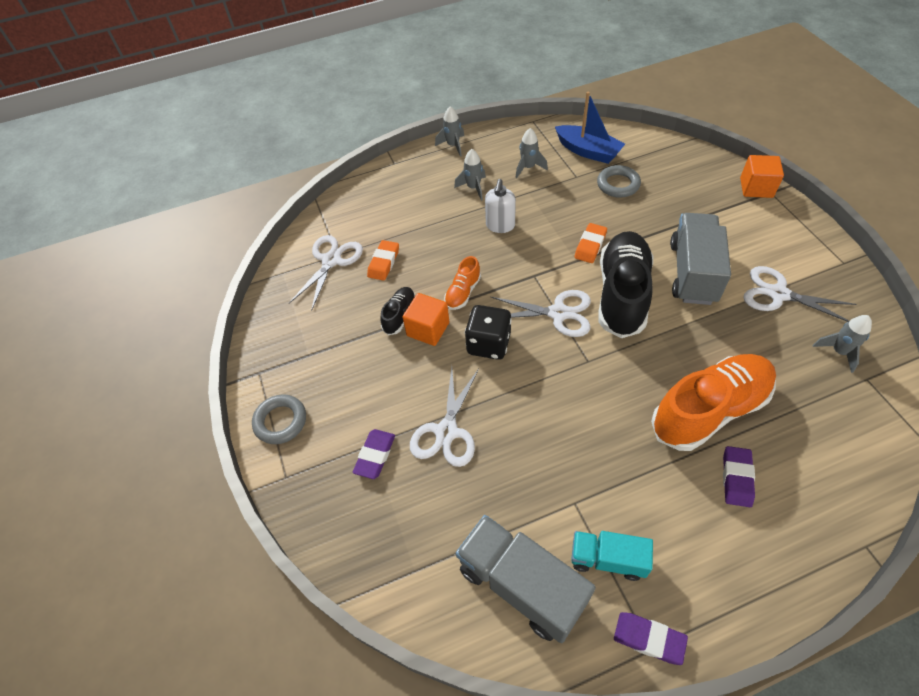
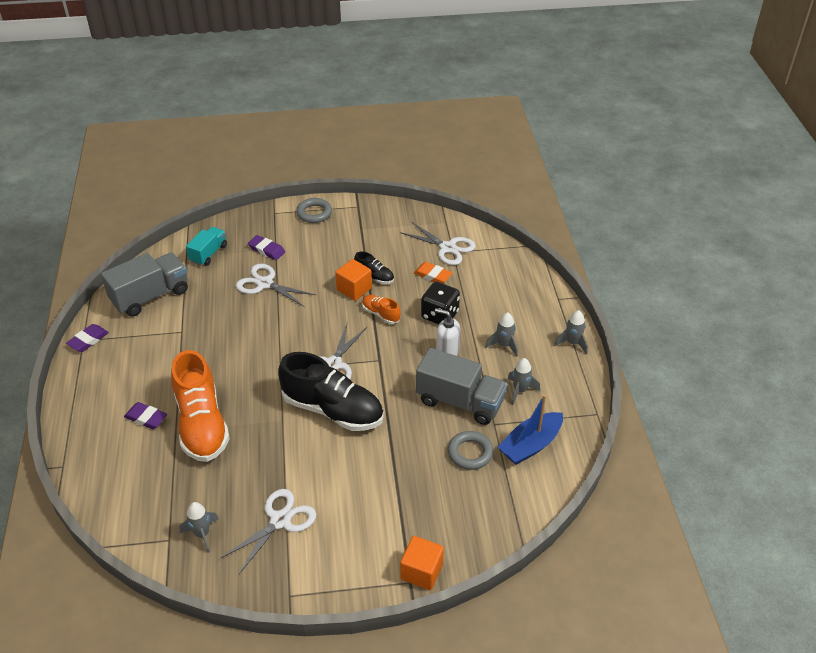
camera: 100 degrees right, 10 degrees down
black dice [465,305,512,360] -> black dice moved to [421,282,460,324]
turquoise truck [571,531,653,581] -> turquoise truck moved to [186,227,227,266]
orange eraser [575,223,607,263] -> none
grey truck [670,213,731,305] -> grey truck moved to [416,348,507,425]

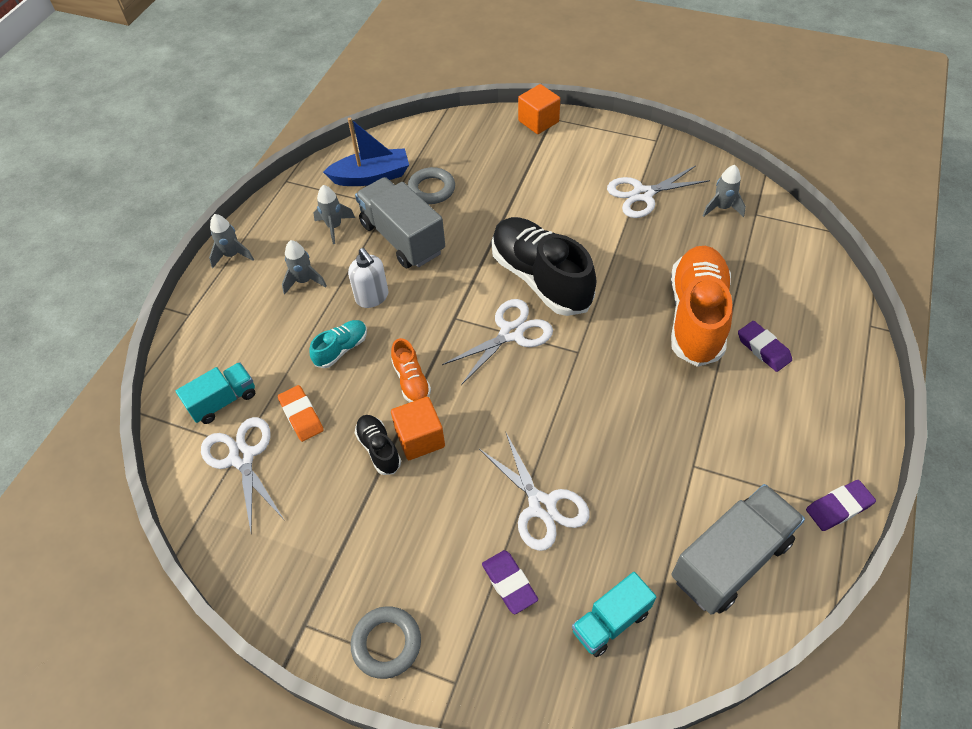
camera: 150 degrees left, 10 degrees up
grey truck [101,253,188,317] -> grey truck turned 150 degrees clockwise [671,484,805,615]
black dice [421,282,460,324] -> turquoise shoe [309,320,367,368]
none -> turquoise truck [176,362,255,424]

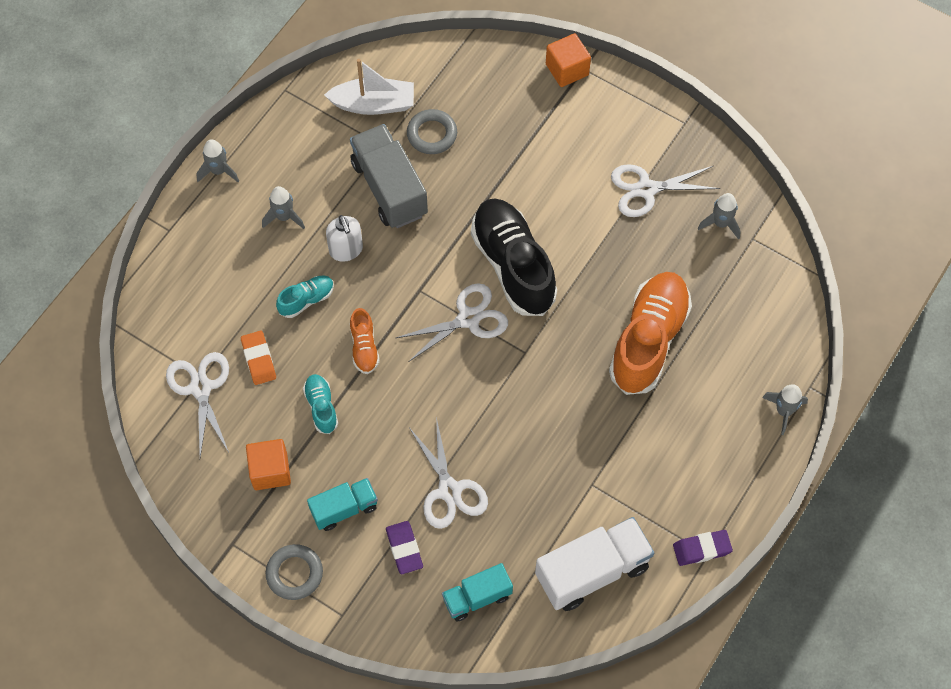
camera: 10 degrees right, 10 degrees up
turquoise truck [176,362,255,424] -> turquoise truck moved to [307,478,378,531]
grey rocket [313,185,355,244] -> grey rocket moved to [762,384,808,435]
blue boat [323,118,409,186] -> white boat [324,59,414,115]
black shoe [355,415,401,475] -> turquoise shoe [303,374,338,434]
orange cube [391,397,445,460] -> orange cube moved to [246,439,291,490]
grey truck [671,484,805,615] -> white truck [535,517,654,611]
purple eraser [738,321,792,372] -> none

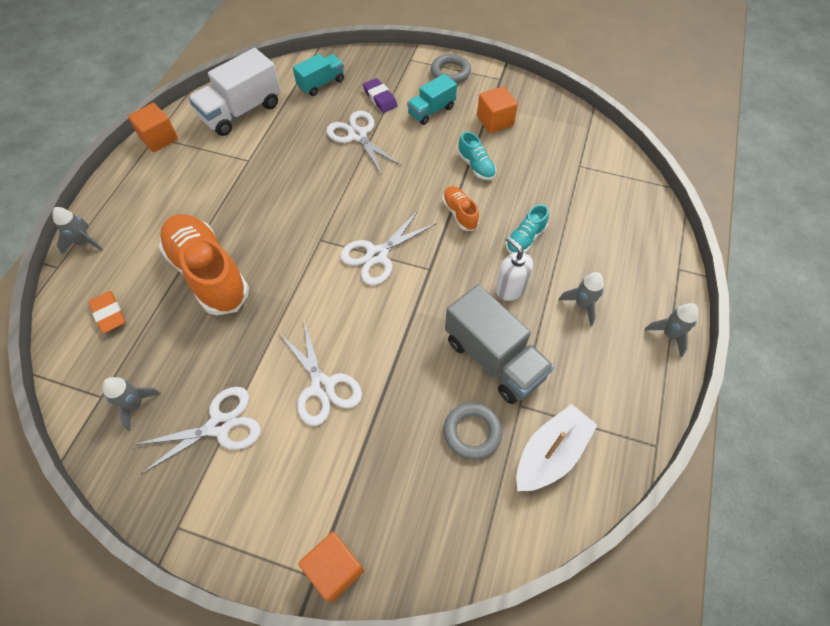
camera: 165 degrees right, 5 degrees down
white scissors [166,352,229,457] -> white scissors moved to [278,321,362,426]
orange eraser [241,331,276,385] -> orange eraser moved to [89,291,125,334]
white boat [324,59,414,115] -> white boat turned 150 degrees clockwise [516,404,597,491]
black shoe [471,198,557,316] -> none
orange shoe [609,272,692,395] -> orange shoe turned 135 degrees clockwise [159,214,249,315]
purple eraser [673,530,733,566] -> orange cube [128,103,178,152]

